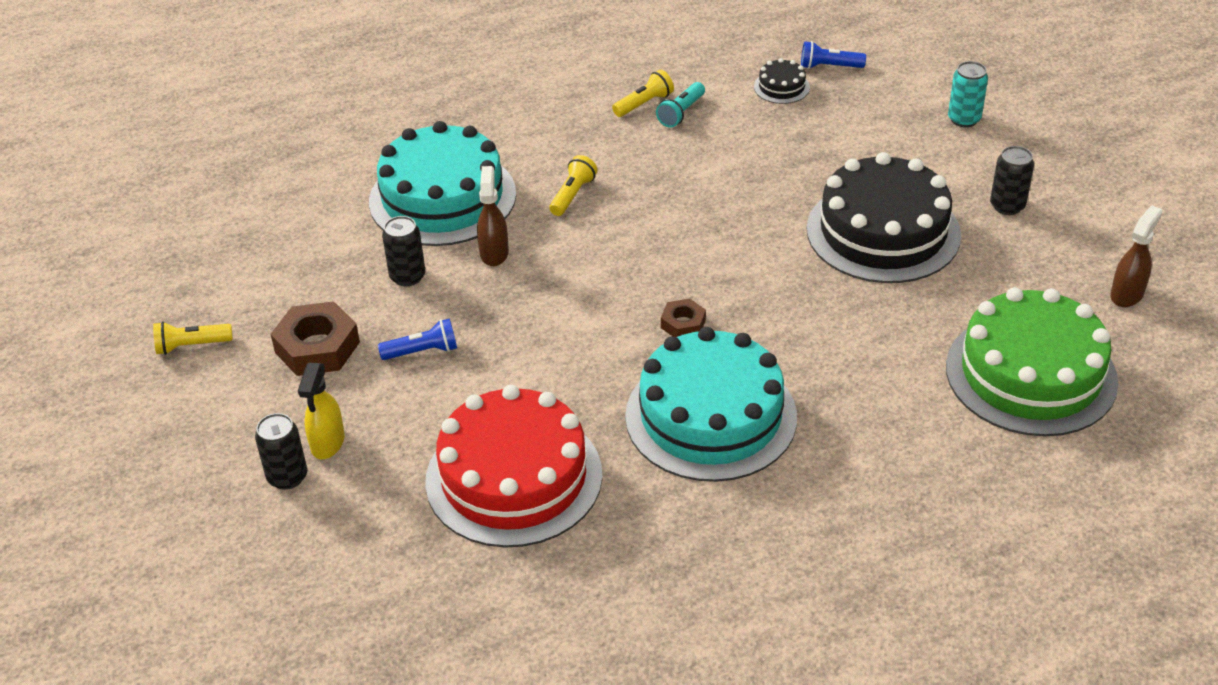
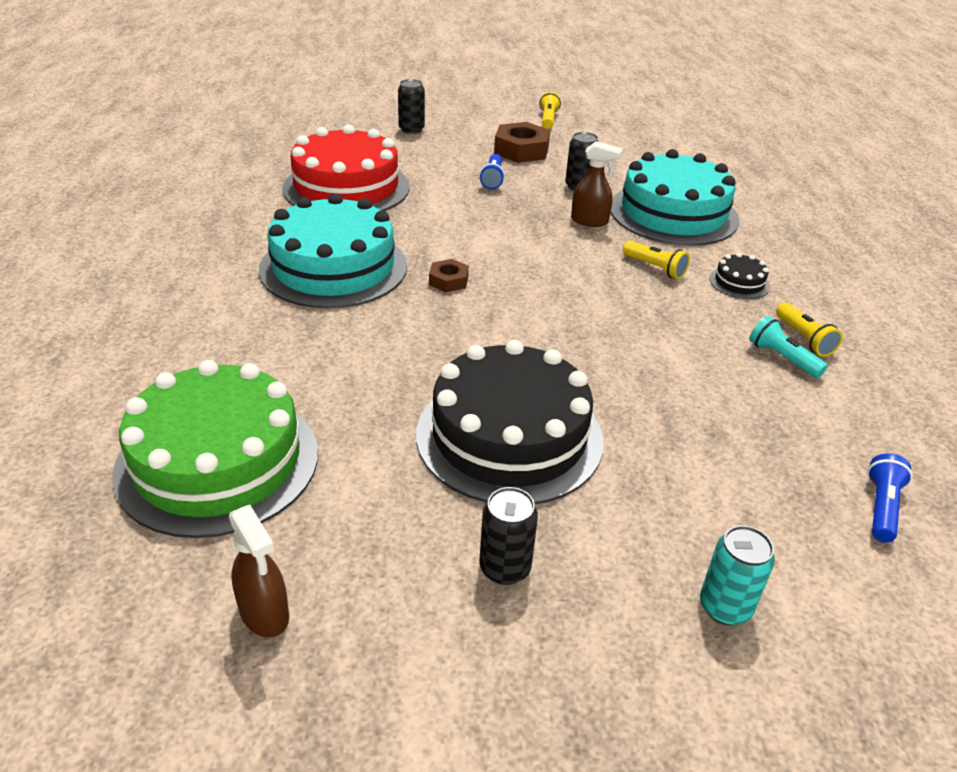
camera: 105 degrees right, 5 degrees down
yellow spray bottle [298,363,345,459] -> none
black cake [754,58,810,104] -> black cake moved to [710,253,770,299]

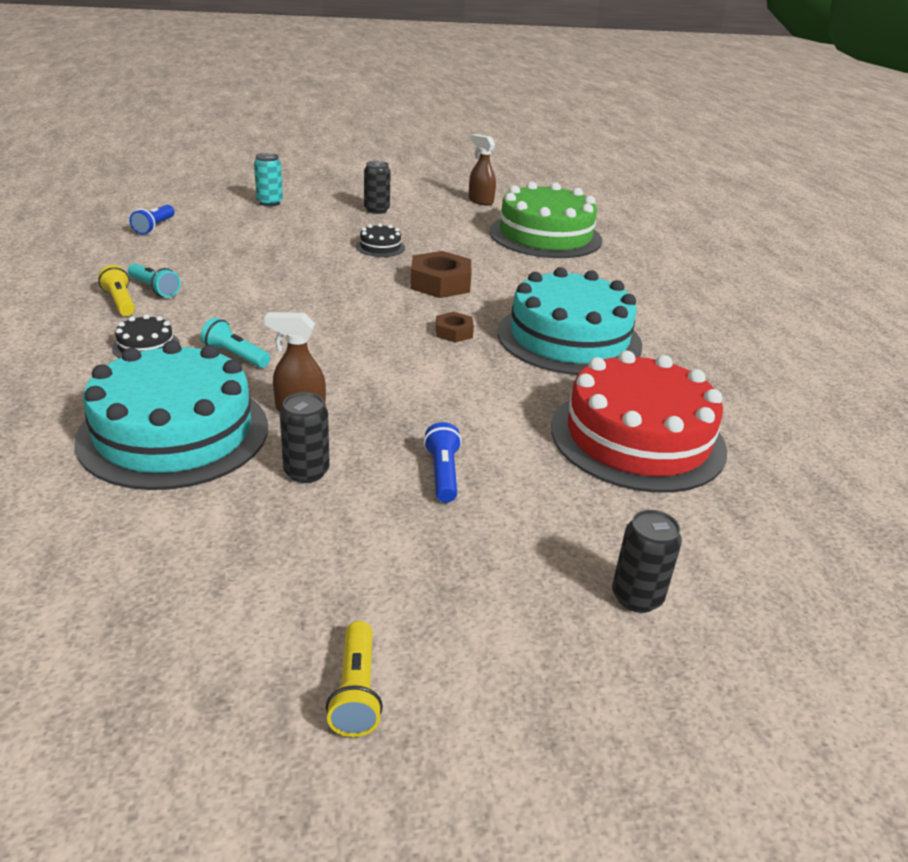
camera: 170 degrees right, 5 degrees down
black cake [416,340,604,504] -> black cake [356,223,405,257], size x0.41
brown nut [494,122,550,163] -> brown nut moved to [410,251,472,298]
yellow flashlight [623,240,690,279] -> turquoise flashlight [200,318,270,368]

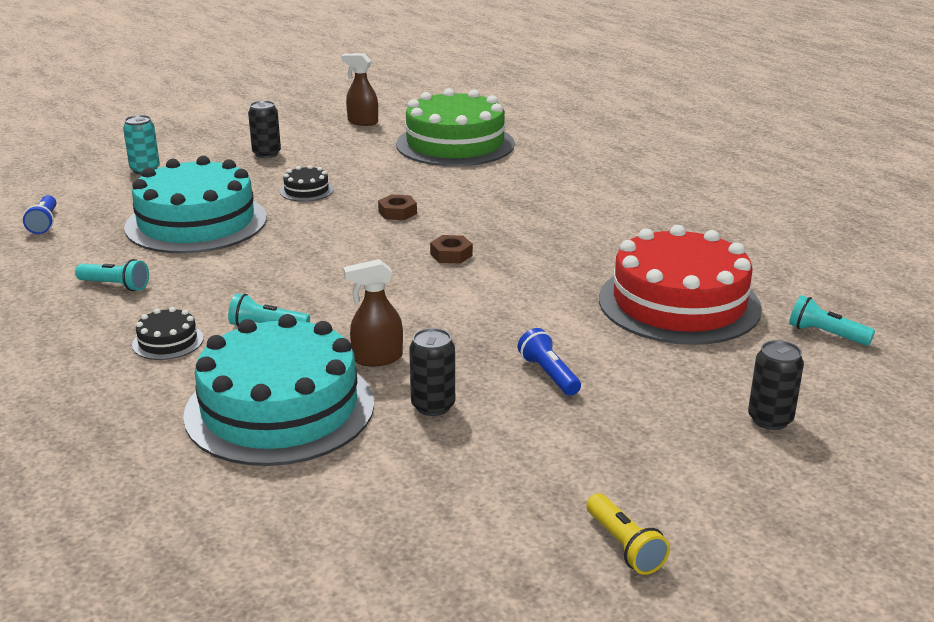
camera: 20 degrees left, 5 degrees down
yellow flashlight [98,265,135,316] -> none
brown nut [410,251,472,298] -> brown nut [378,194,417,220], size x0.55
turquoise cake [498,267,643,375] -> turquoise cake moved to [124,156,267,254]
none -> turquoise flashlight [789,295,875,346]

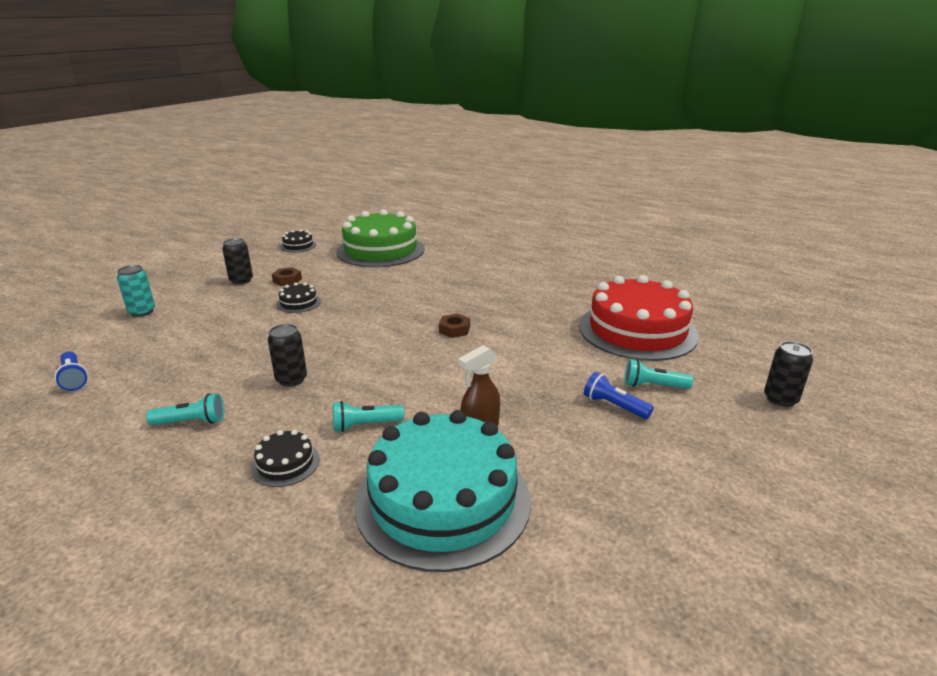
camera: 25 degrees left, 0 degrees up
turquoise cake [124,156,267,254] -> none
brown spray bottle [341,54,378,126] -> black cake [280,229,316,252]
brown nut [378,194,417,220] -> brown nut moved to [272,267,302,286]
black can [409,328,455,416] -> black can moved to [268,324,307,387]
yellow flashlight [586,493,670,575] -> none
turquoise flashlight [789,295,875,346] -> turquoise flashlight moved to [625,360,693,389]

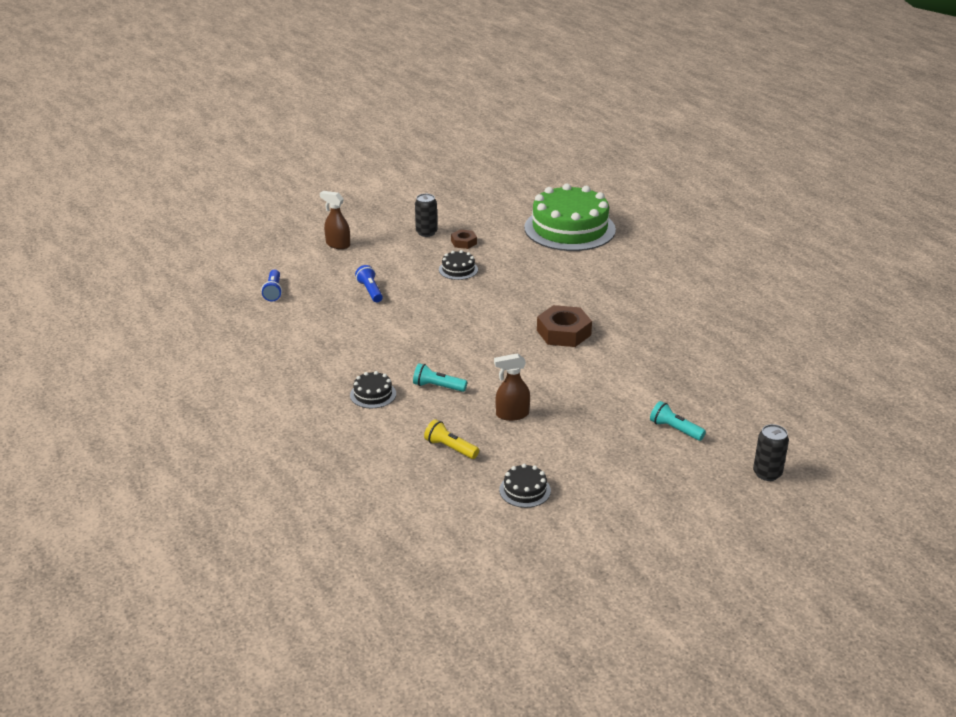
camera: 30 degrees right, 5 degrees up
turquoise can [117,265,155,317] -> brown spray bottle [320,191,350,249]
turquoise flashlight [146,393,224,425] -> none
black can [268,324,307,387] -> none
black cake [280,229,316,252] -> black cake moved to [499,464,551,508]
turquoise cake [355,410,531,572] -> yellow flashlight [424,419,479,459]
brown nut [439,314,470,338] -> brown nut [537,305,592,347], size x1.81
red cake [579,275,699,361] -> none
blue flashlight [584,372,654,419] -> blue flashlight moved to [355,265,383,302]

